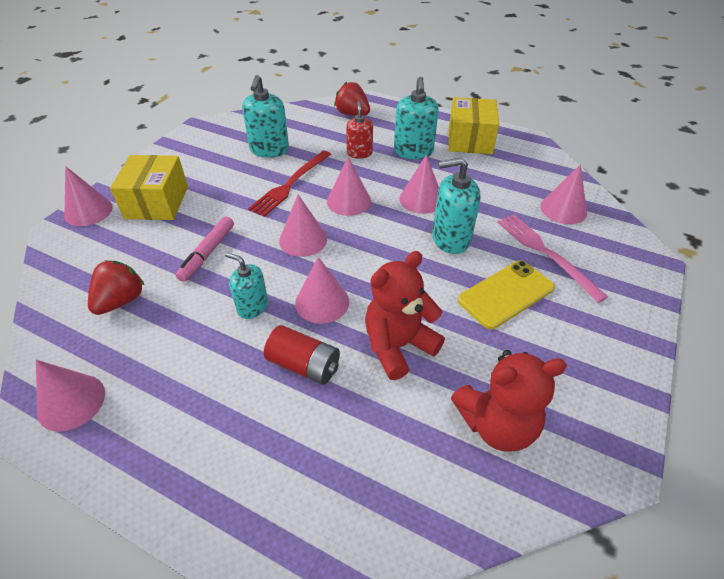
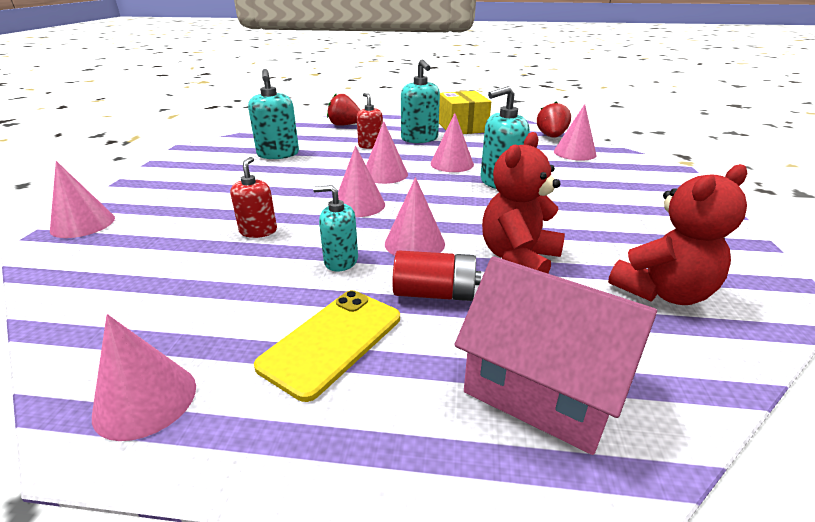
camera: 20 degrees left, 15 degrees down
red strawberry [88,260,144,315] -> red strawberry moved to [537,101,571,138]
yellow box [110,155,188,220] -> none
pink marker [175,216,234,282] -> red soap dispenser [230,157,277,238]
red fork [248,151,331,217] -> none
yellow phone [458,260,555,329] -> yellow phone moved to [254,290,400,402]
pink fork [497,214,608,303] -> none
none -> pink house [454,256,657,455]

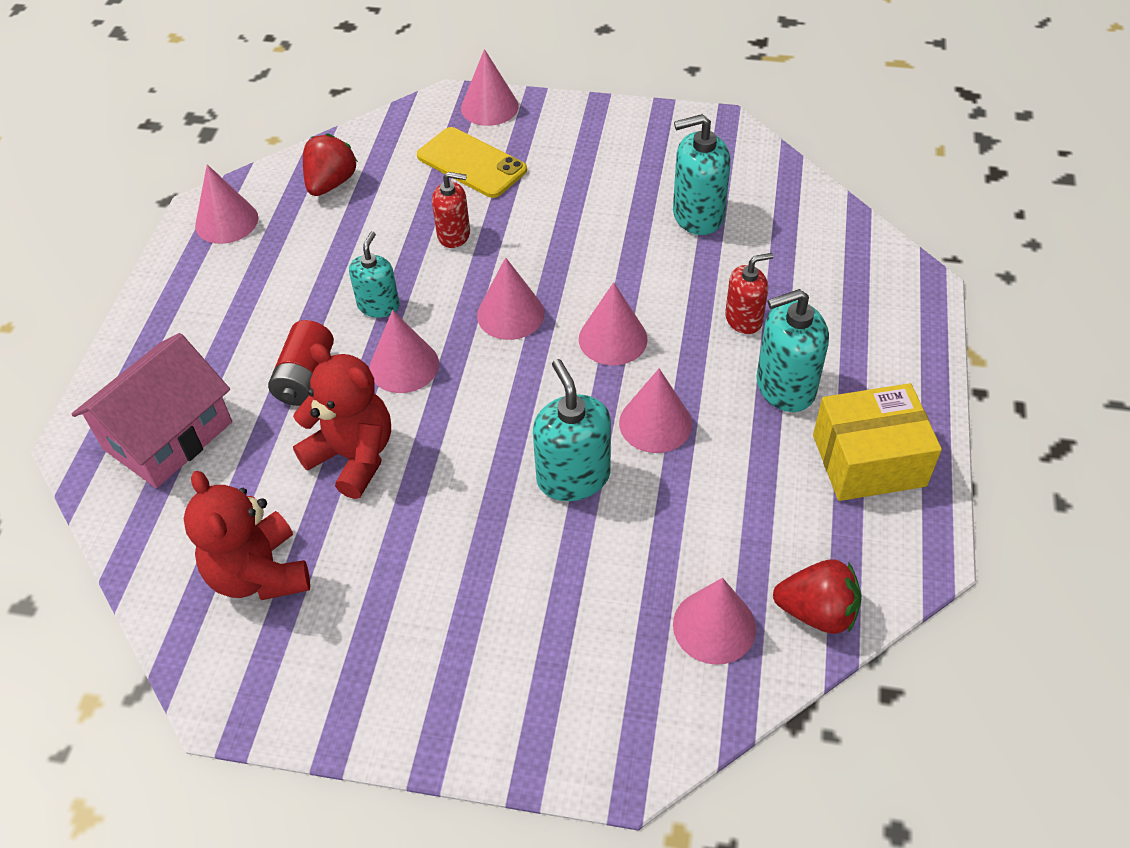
camera: 95 degrees right, 20 degrees up
yellow phone [254,290,400,402] -> yellow phone moved to [417,127,527,198]
red strawberry [327,93,360,126] -> red strawberry moved to [303,134,358,196]

